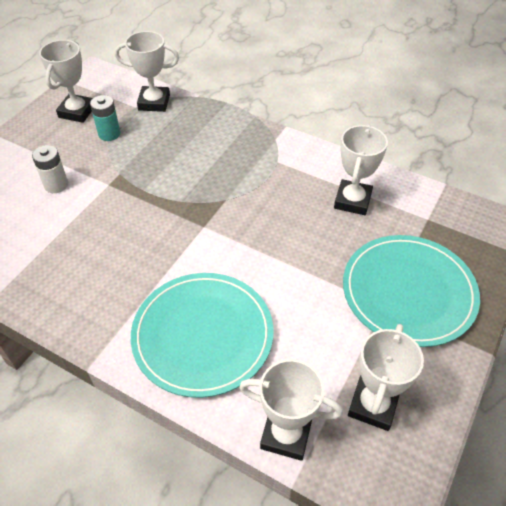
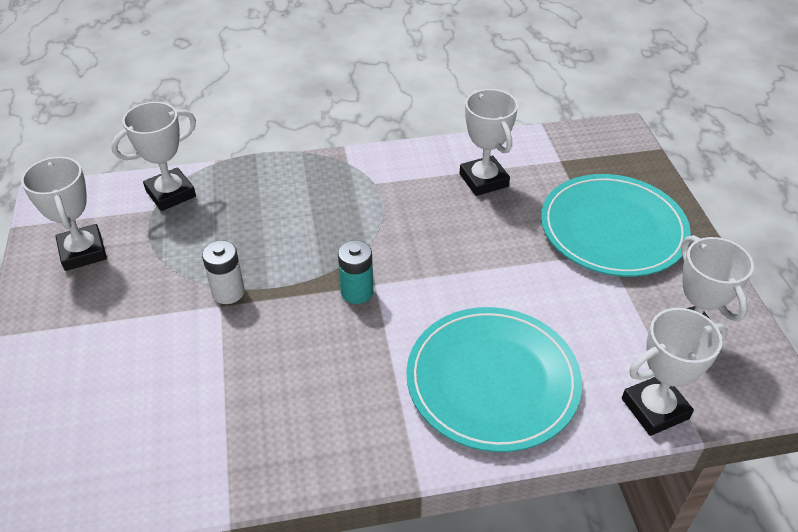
camera: 40 degrees left, 5 degrees down
white battery [32,145,68,193] -> white battery moved to [202,240,245,304]
turquoise battery [90,95,120,141] -> turquoise battery moved to [338,240,373,304]

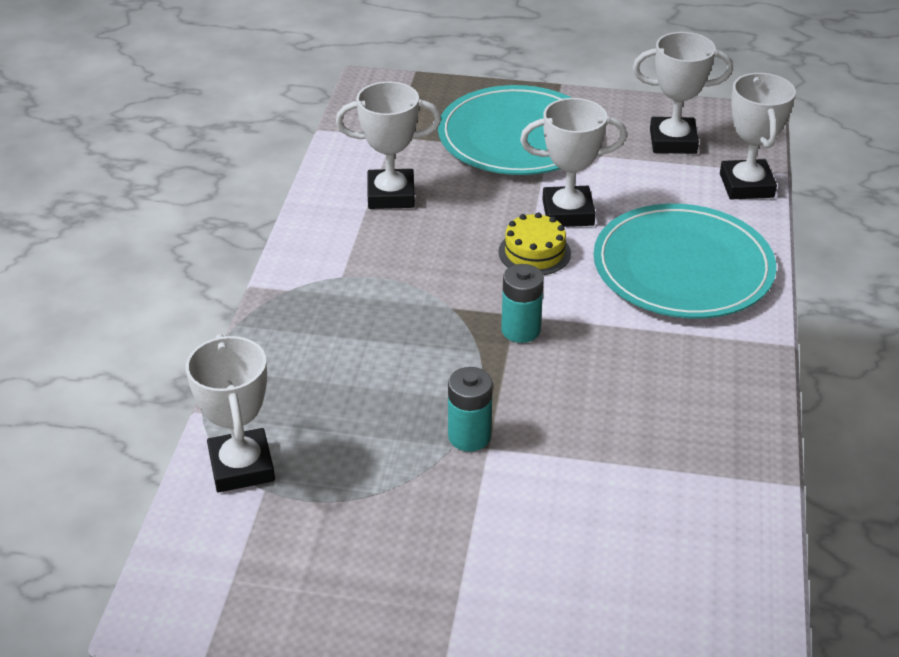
camera: 70 degrees left, 5 degrees down
white trophy [21,157,107,271] -> white trophy moved to [520,98,627,227]
white battery [202,240,245,304] -> turquoise battery [448,367,493,452]
none -> yellow cake [498,212,571,275]

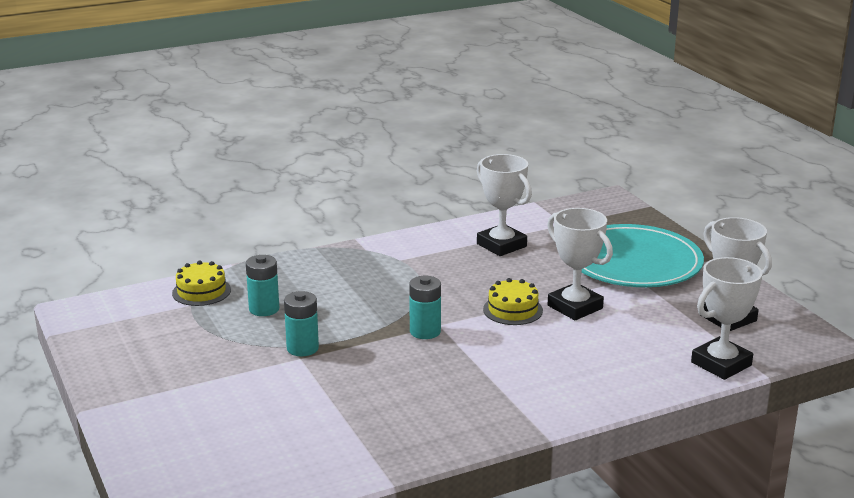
camera: 55 degrees right, 15 degrees down
white trophy [186,334,275,493] -> yellow cake [172,261,231,306]
turquoise plate [594,204,776,319] -> none
none -> turquoise battery [246,255,279,316]

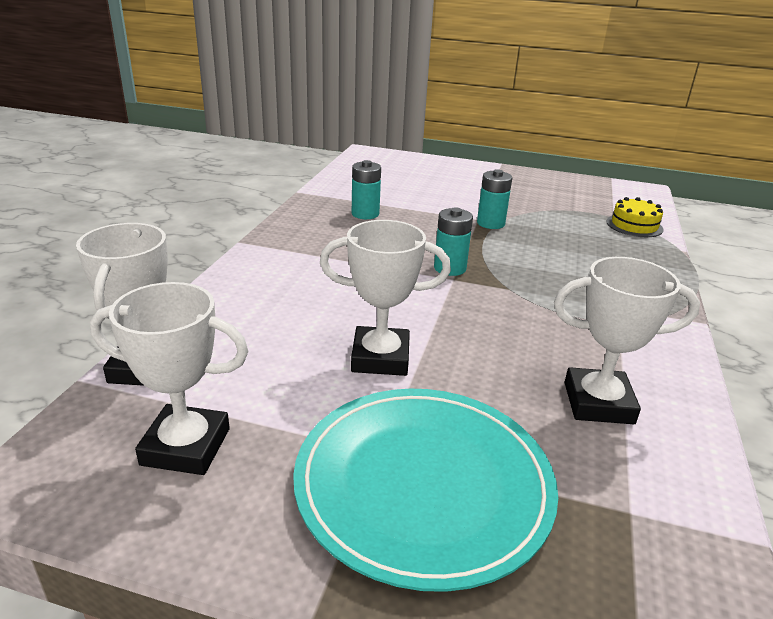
camera: 130 degrees right, 5 degrees up
turquoise battery [246,255,279,316] -> turquoise battery moved to [352,160,381,219]
yellow cake [483,278,543,325] -> none

